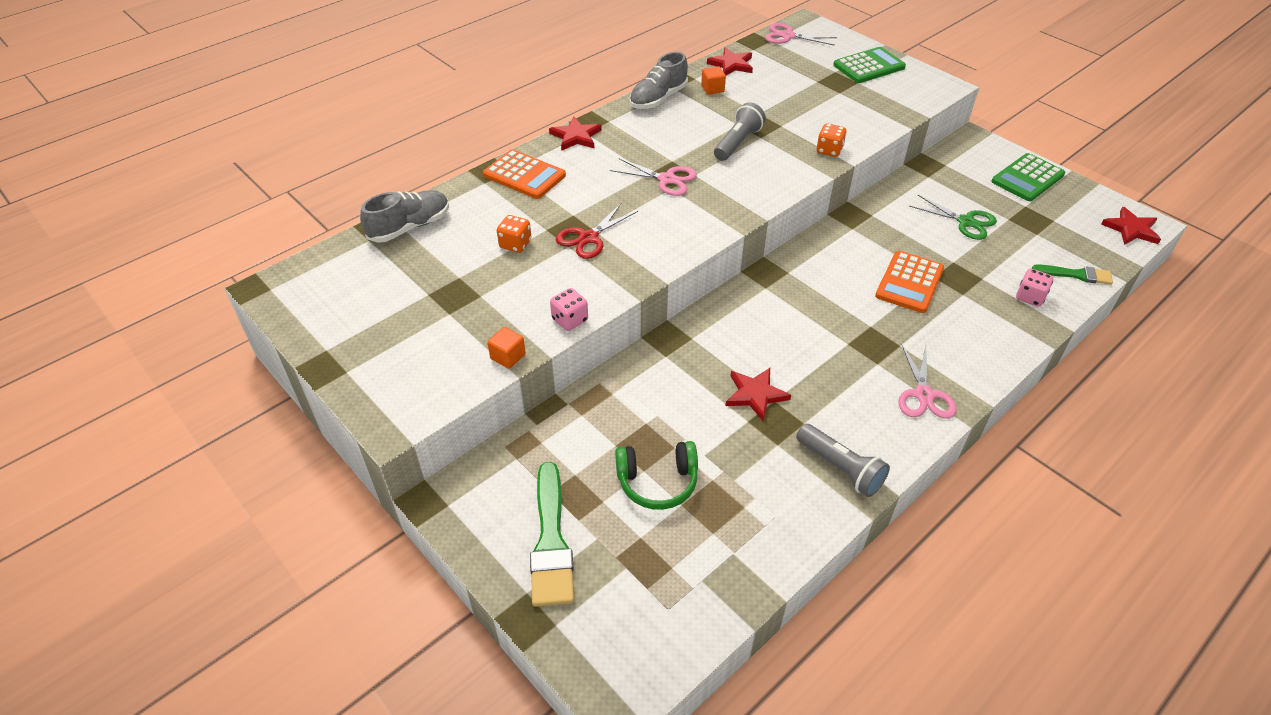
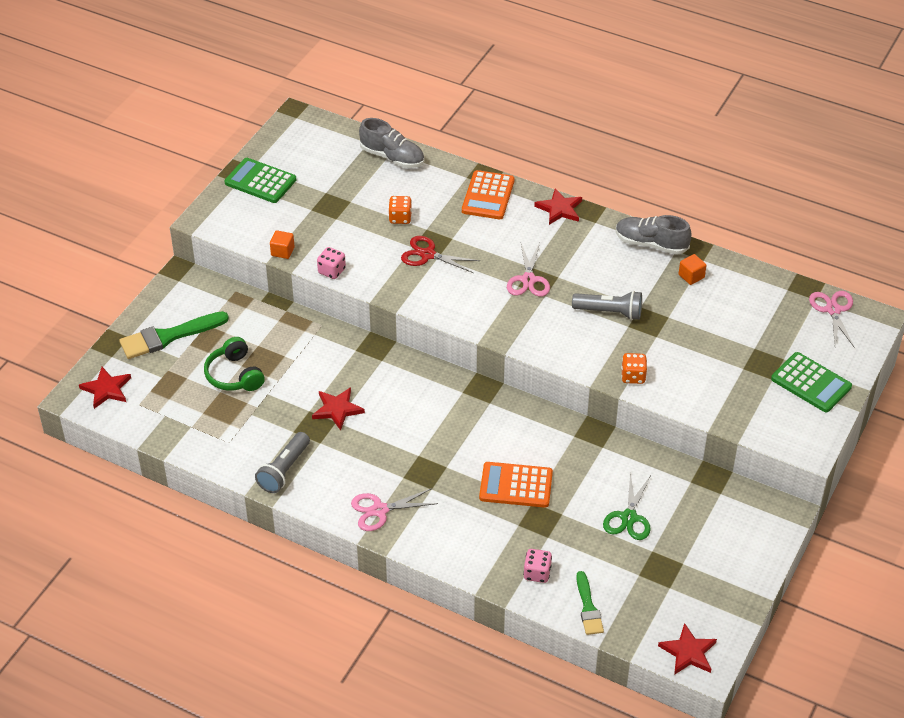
camera: 70 degrees right, 0 degrees up
red star [707,47,753,75] -> red star moved to [79,367,131,409]
green calculator [992,153,1065,201] -> green calculator moved to [224,158,296,203]

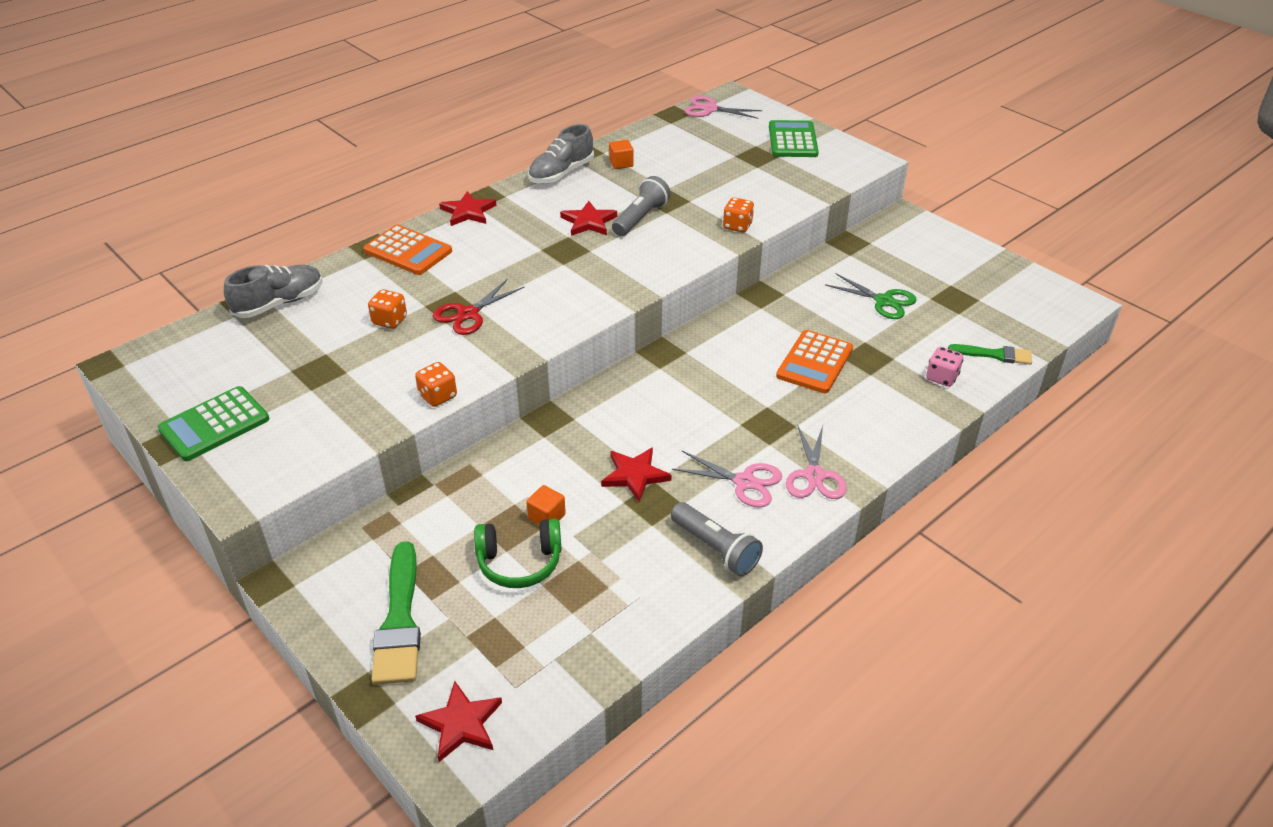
camera: 70 degrees left, 5 degrees down
orange cube [270,230,295,259] -> orange cube moved to [526,485,566,525]
pink dice [317,247,346,279] -> orange dice [415,362,457,407]
pink scissors [507,243,550,297] -> pink scissors moved to [672,451,782,508]
red star [658,623,717,675] -> red star moved to [560,201,617,236]
green calculator [771,352,852,412] -> green calculator turned 60 degrees counterclockwise [769,120,819,157]

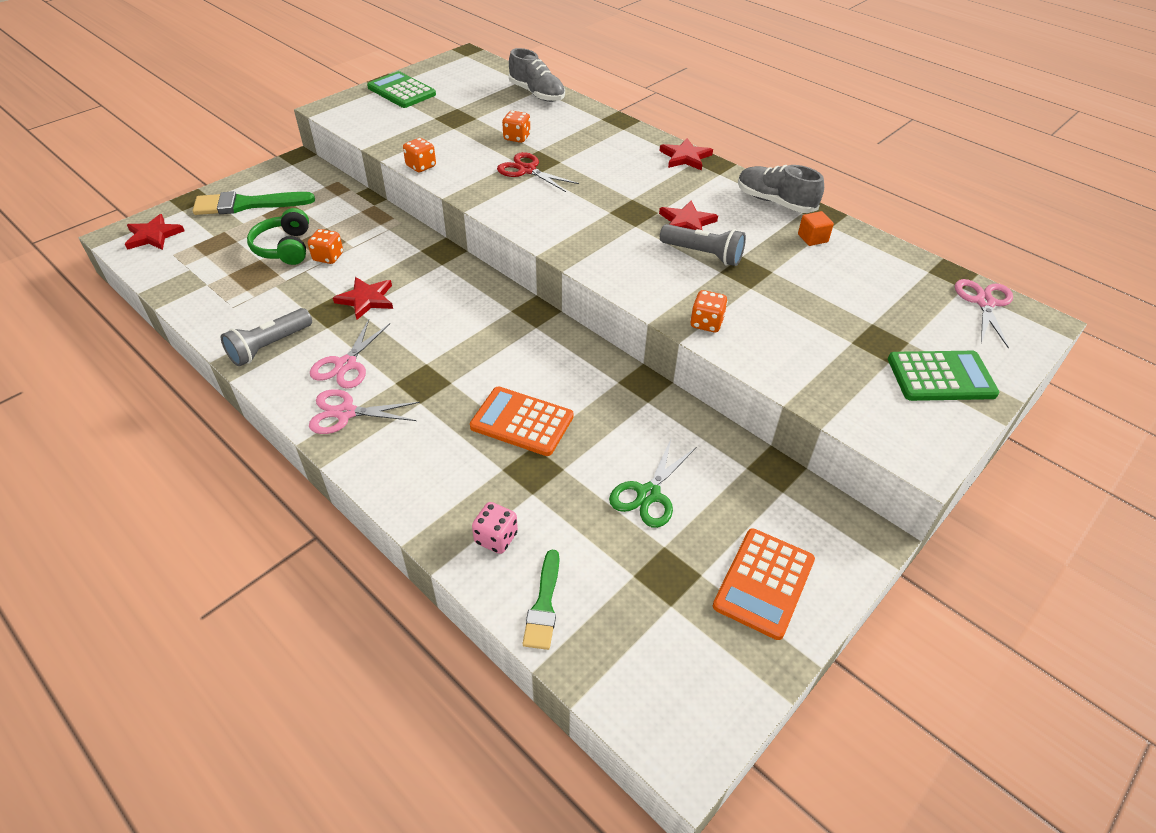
camera: 85 degrees right, 5 degrees up
orange calculator [363,225,452,275] -> orange calculator moved to [713,528,815,640]
orange cube [526,485,566,525] -> orange dice [308,229,343,264]

